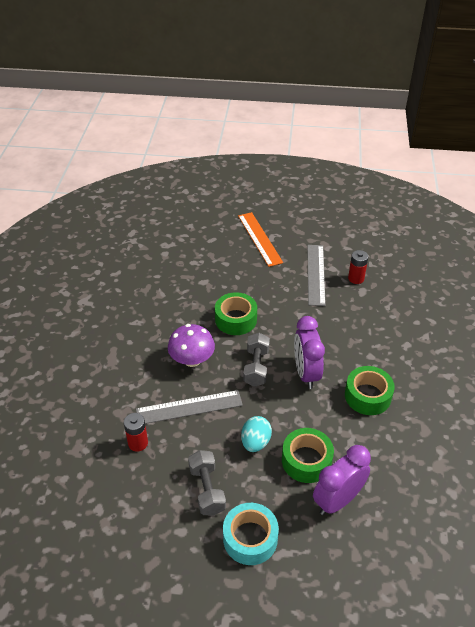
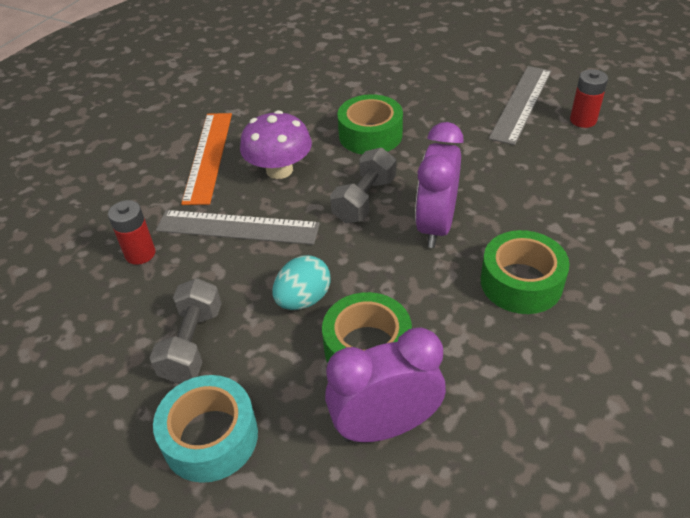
camera: 25 degrees right, 0 degrees up
orange ruler [238,212,283,267] -> orange ruler moved to [181,113,232,205]

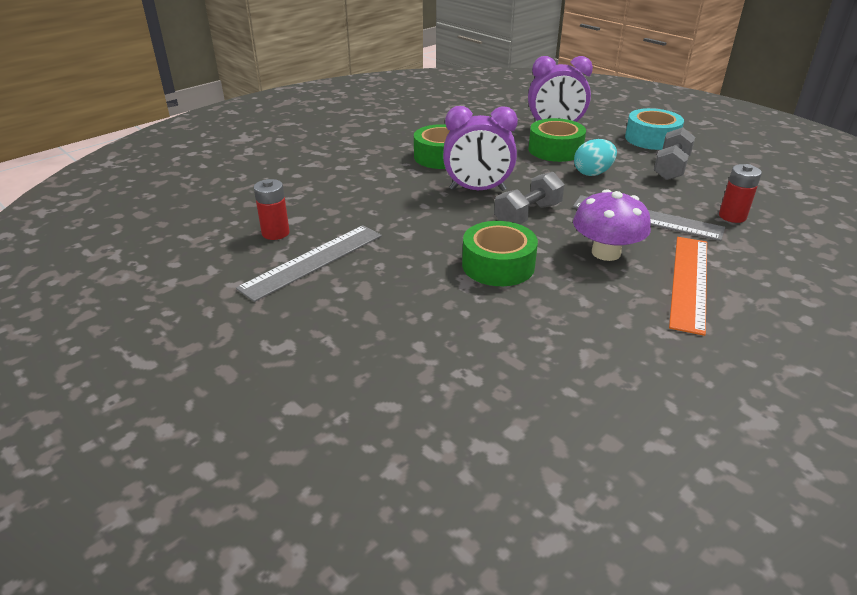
camera: 165 degrees left, 10 degrees down
purple clock [415,122,464,248] -> purple clock turned 60 degrees clockwise [443,106,518,191]

